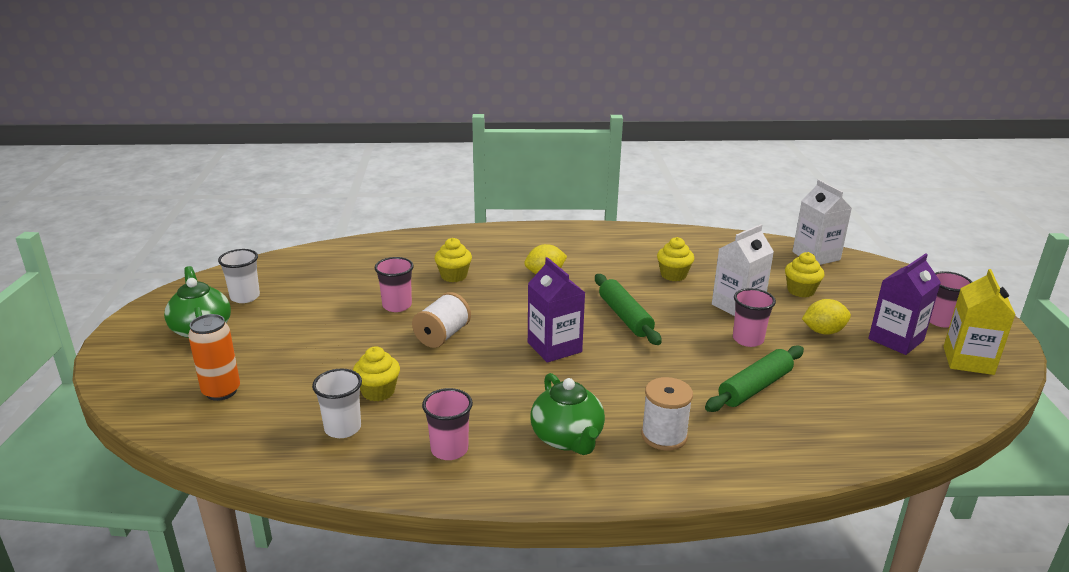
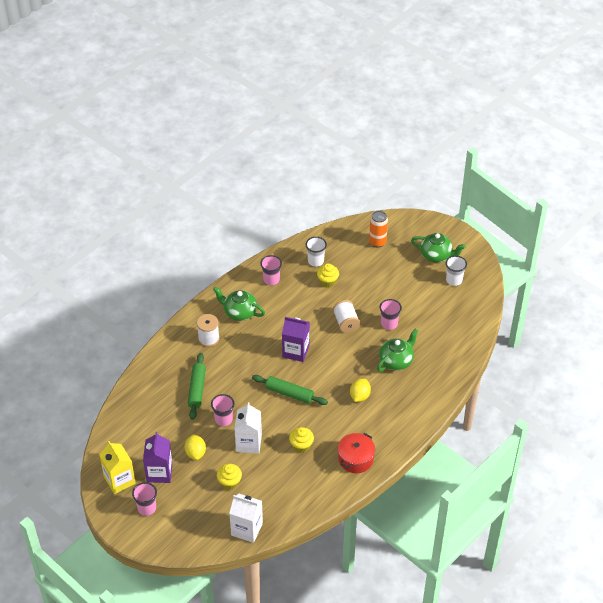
camera: 135 degrees right, 20 degrees up
yellow cupcake [435,238,472,282] -> green teapot [377,329,418,371]
yellow lemon [802,299,851,335] -> yellow lemon turned 45 degrees counterclockwise [184,434,206,460]
none -> red pot [338,433,375,473]

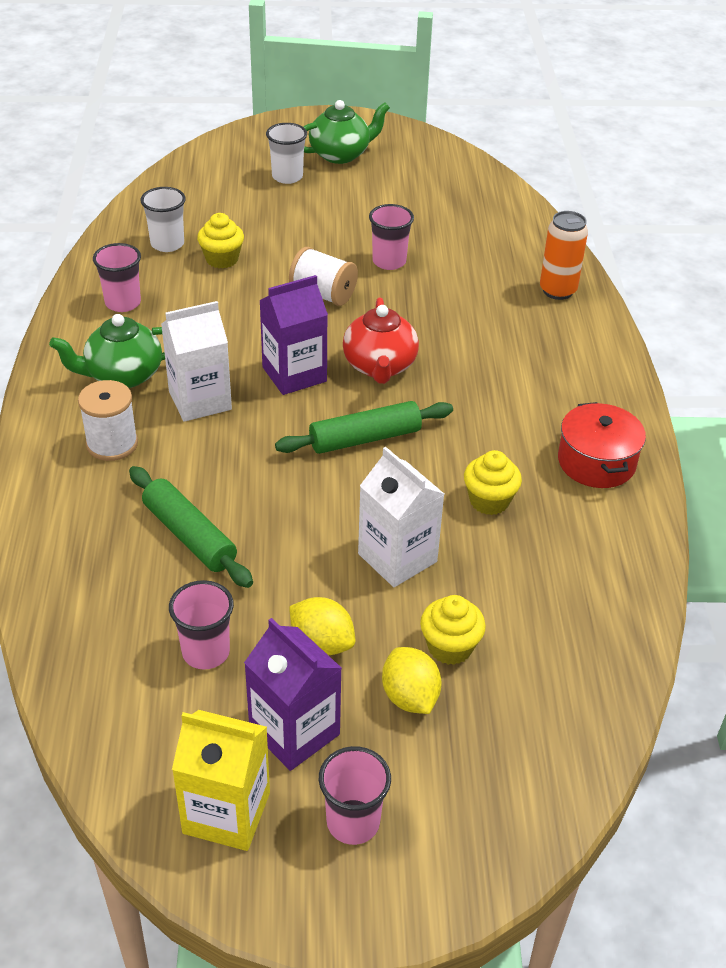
camera: 45 degrees left, 5 degrees down
pink cup [211,394,234,426] -> pink cup moved to [169,580,234,670]
white carton [229,494,263,543] -> white carton moved to [161,301,232,422]
yellow lemon [350,379,371,402] -> yellow lemon moved to [382,647,442,714]
orange can [369,211,388,248] -> orange can moved to [540,211,588,300]
green teapot [377,329,418,371] -> none
white cup [446,256,467,286] -> white cup moved to [266,123,307,184]
none -> red teapot [343,298,419,384]

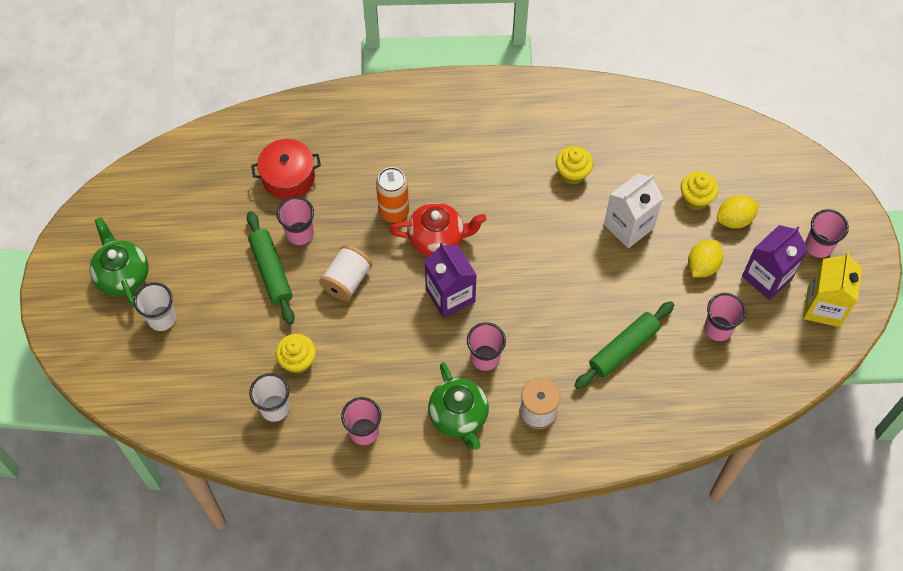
camera: 90 degrees left, 20 degrees up
white carton [161,301,232,422] -> pink cup [467,322,506,371]
green rolling pin [275,401,453,454] -> green rolling pin moved to [247,211,295,325]
orange can [540,211,588,300] -> orange can moved to [376,167,409,223]
red pot [558,402,646,488] -> red pot moved to [251,139,321,200]

